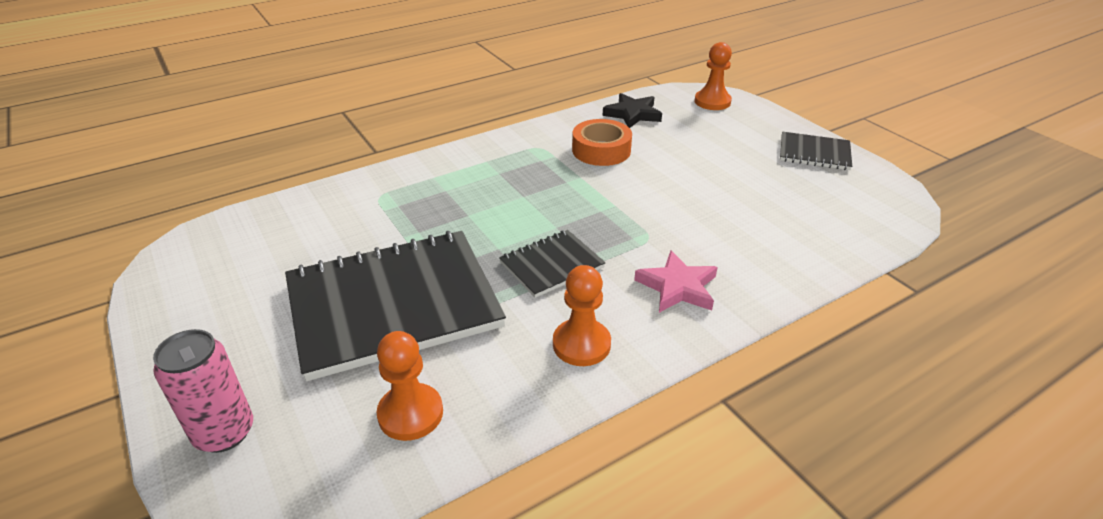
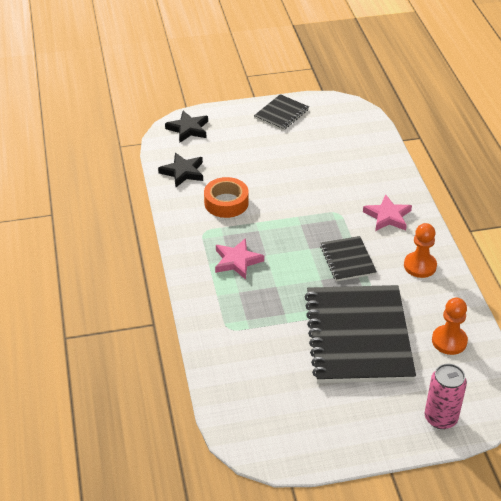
camera: 70 degrees left, 5 degrees up
orange pawn [695,42,732,110] -> black star [165,111,208,143]
none -> pink star [215,238,264,279]

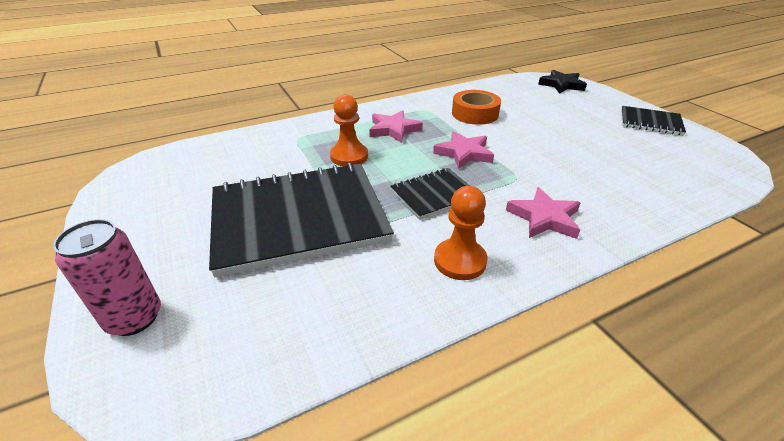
camera: 75 degrees right, 5 degrees down
black star [158,153,203,187] -> none
orange pawn [432,298,468,355] -> orange pawn moved to [330,94,368,166]
none -> pink star [433,131,494,169]

